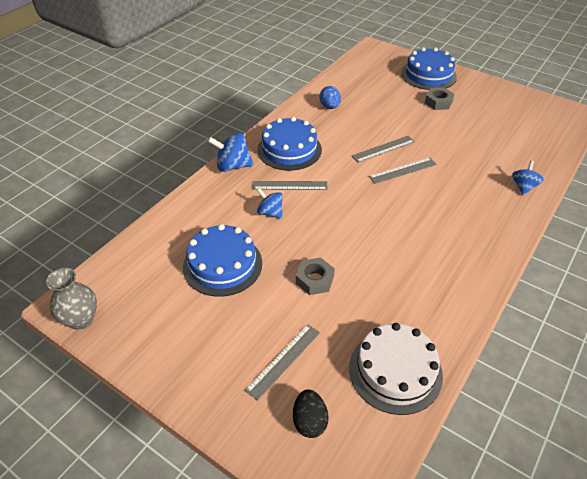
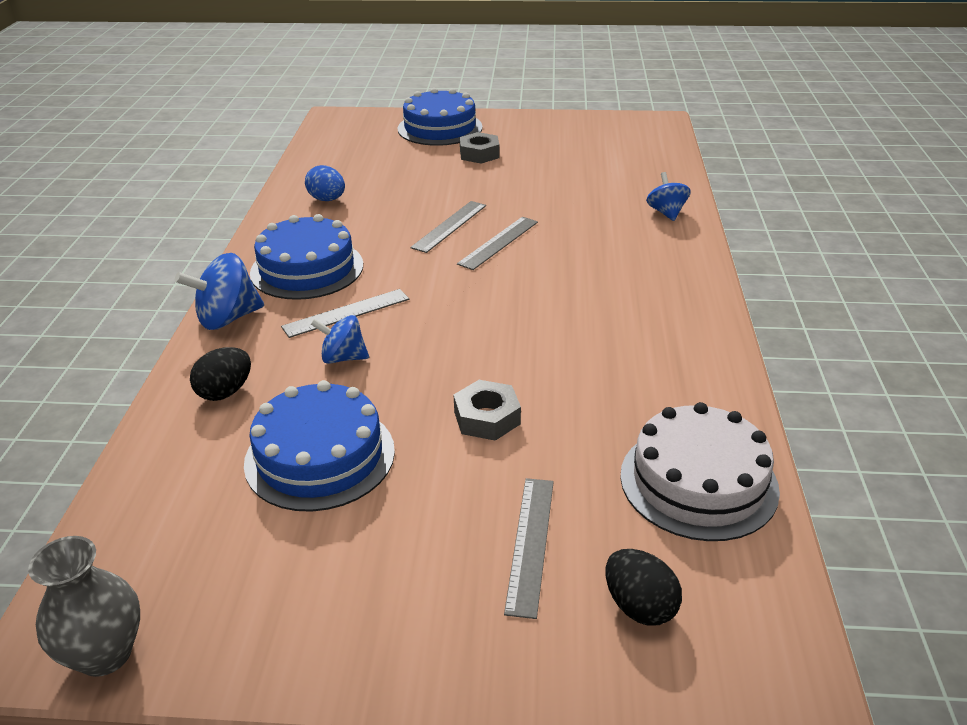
camera: 30 degrees left, 10 degrees down
none -> black egg [190,347,251,401]

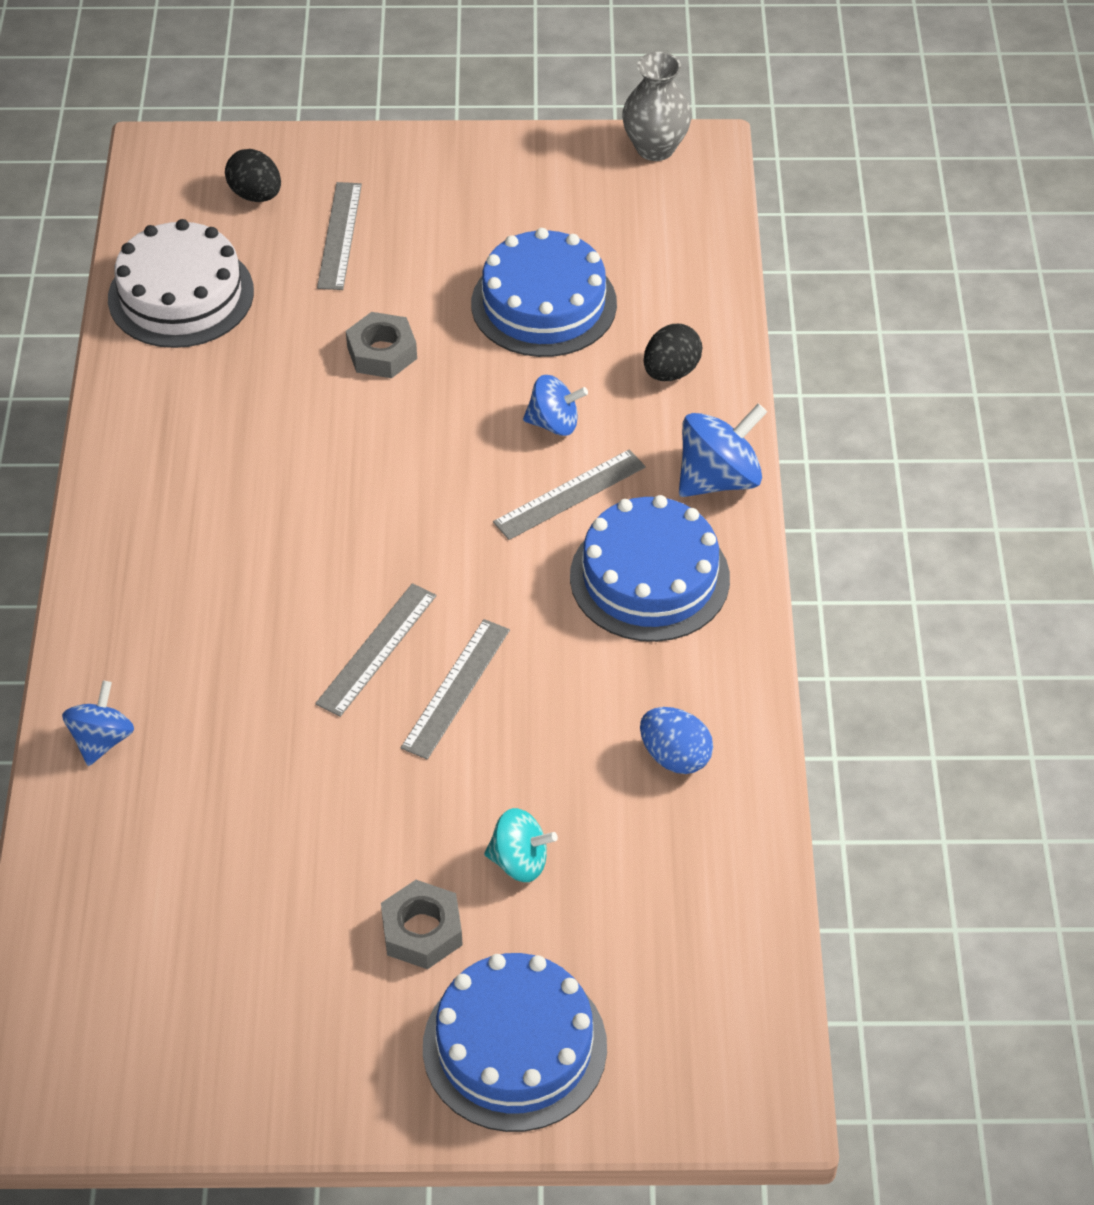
camera: 175 degrees right, 15 degrees up
blue spinning top [646,172,691,221] -> blue spinning top turned 150 degrees counterclockwise [62,680,134,766]
none -> turquoise spinning top [484,808,558,882]

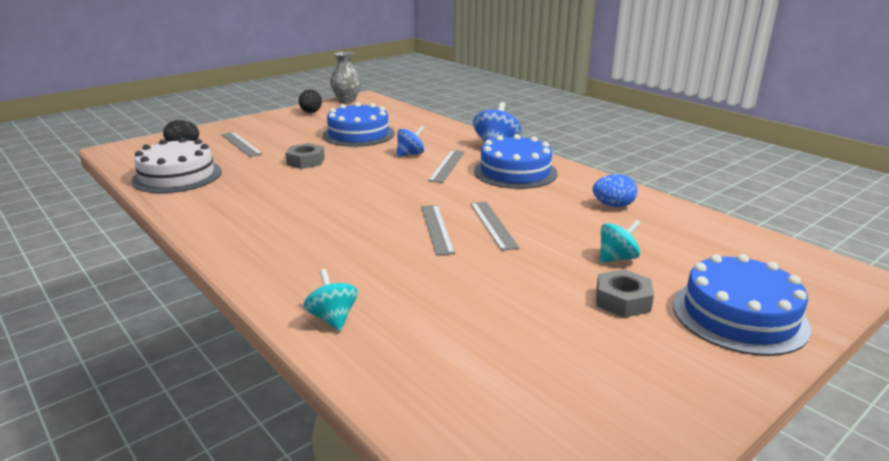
camera: 40 degrees left, 25 degrees down
blue spinning top [62,680,134,766] -> turquoise spinning top [303,269,358,331]
black egg [644,324,703,381] -> black egg moved to [299,89,322,113]

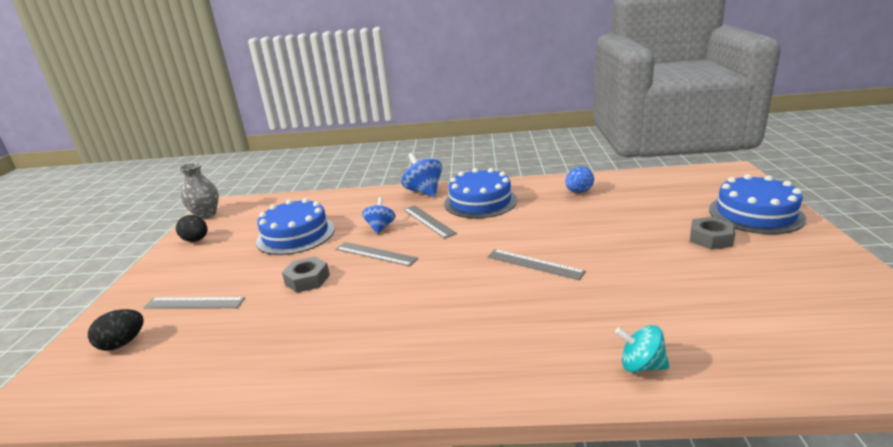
camera: 45 degrees left, 0 degrees up
white cake [131,137,222,193] -> none
grey ruler [470,202,520,251] -> grey ruler moved to [336,242,418,266]
turquoise spinning top [600,220,641,263] -> none

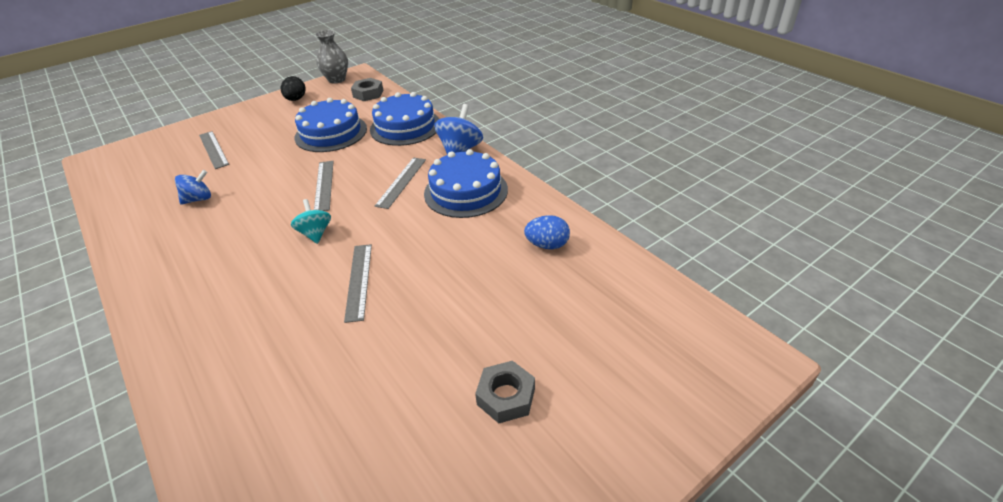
camera: 50 degrees right, 15 degrees up
black egg [88,309,144,351] -> none
grey nut [282,256,330,293] -> grey nut moved to [351,78,384,101]
blue spinning top [362,197,396,234] -> blue spinning top moved to [175,170,211,205]
turquoise spinning top [615,325,670,373] -> turquoise spinning top moved to [291,199,331,244]
blue cake [709,174,806,234] -> blue cake moved to [370,92,439,146]

